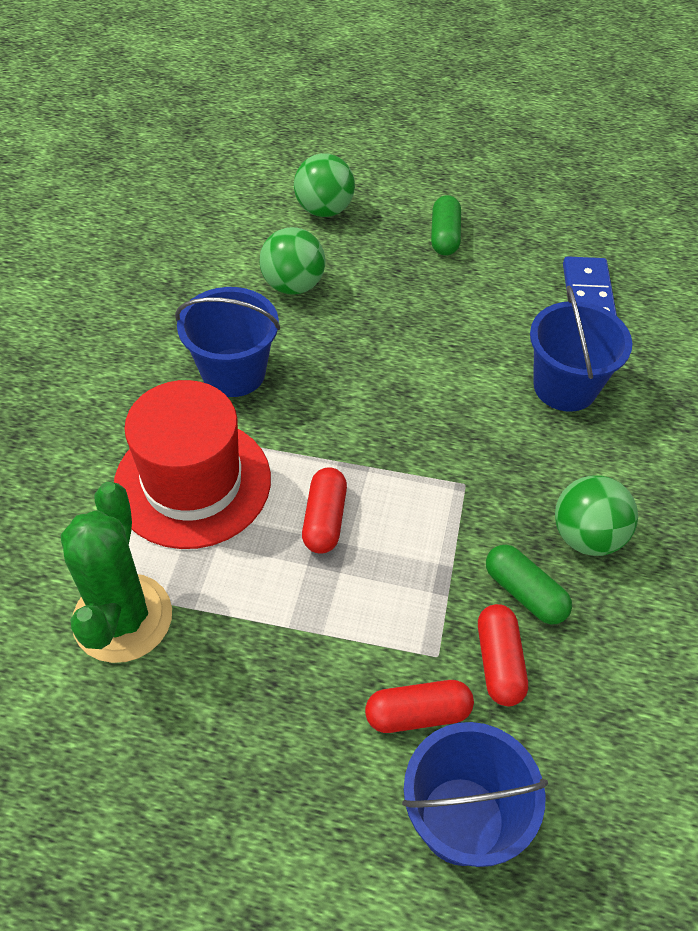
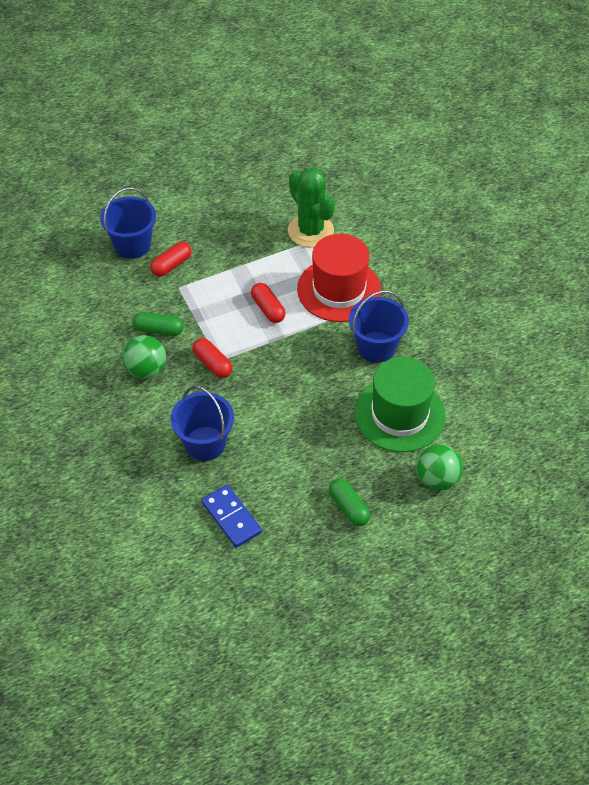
camera: 145 degrees right, 0 degrees up
green ball [260,227,326,294] -> green hat [355,357,446,452]
red capsule [478,604,528,706] -> red capsule moved to [192,338,232,378]

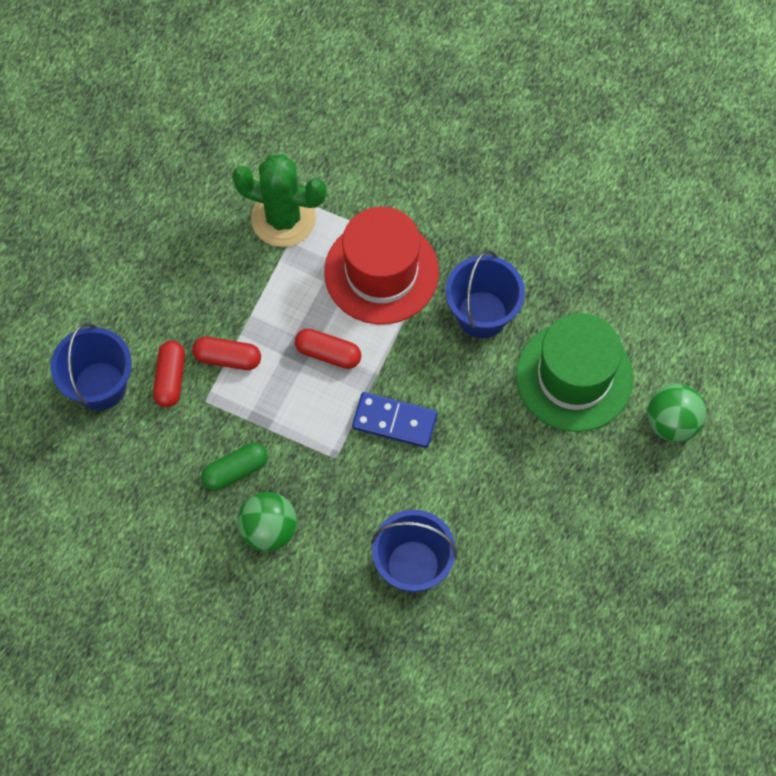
camera: 40 degrees left, 15 degrees up
red capsule [192,338,232,378] -> red capsule moved to [192,337,261,370]
blue domino [202,485,262,548] -> blue domino moved to [352,392,437,448]
green capsule [329,479,370,526] -> none

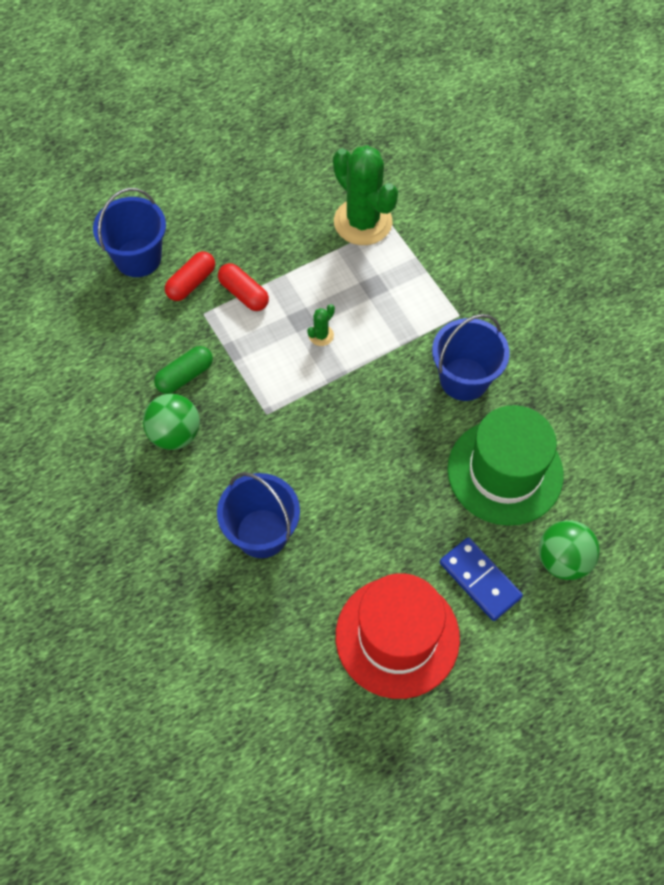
camera: 35 degrees right, 5 degrees down
green capsule [201,443,268,491] -> green capsule turned 45 degrees counterclockwise [154,346,213,394]
red capsule [295,329,361,369] -> green cactus [307,304,335,346]
red hat [324,207,439,324] -> red hat moved to [336,573,460,699]
blue domino [352,392,437,448] -> blue domino moved to [440,537,523,621]

